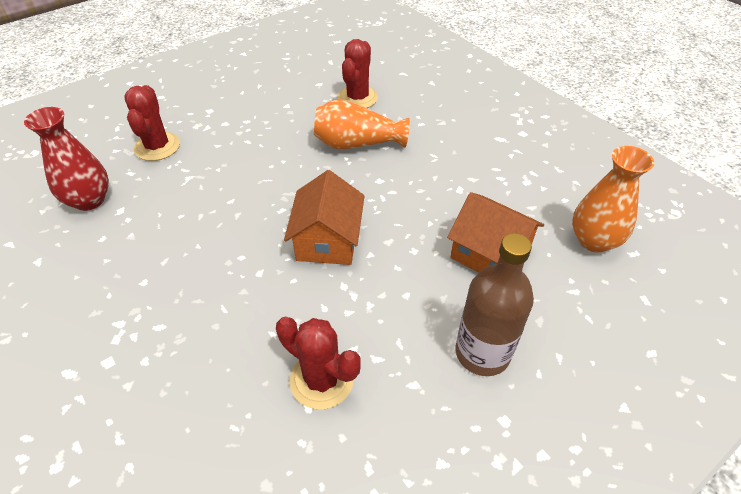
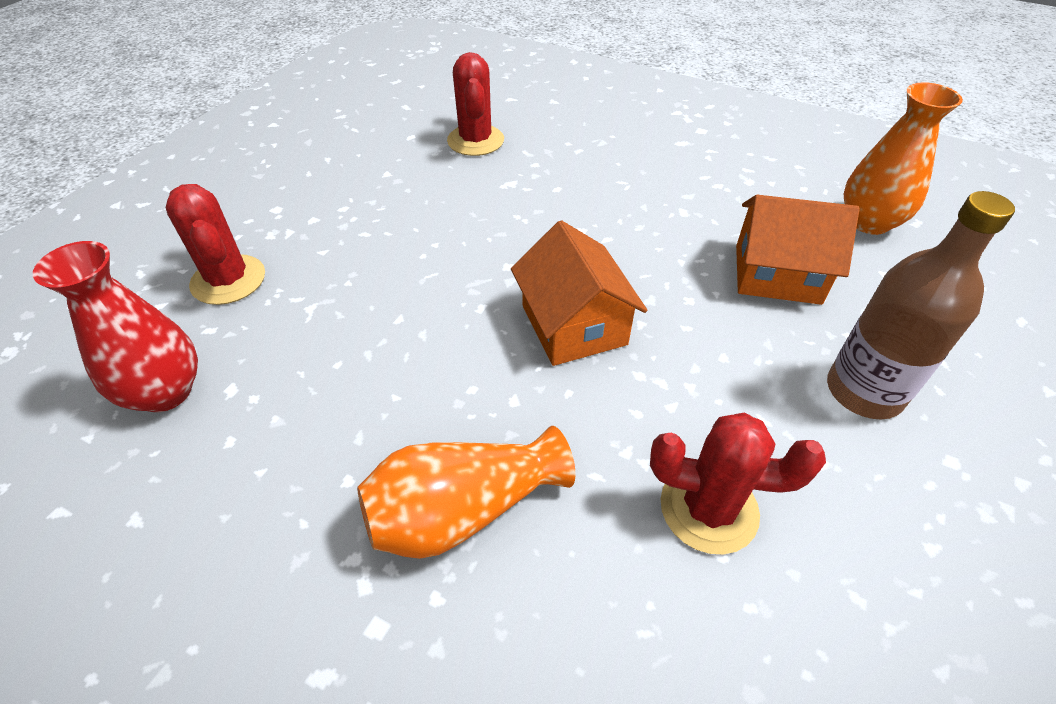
camera: 25 degrees left, 0 degrees up
orange vase [314,100,410,149] -> orange vase moved to [357,426,576,559]

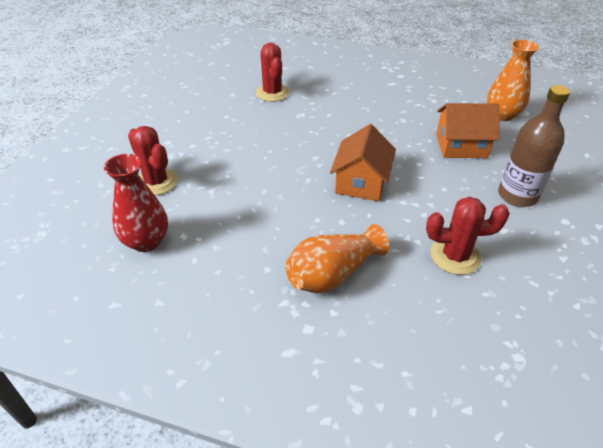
camera: 10 degrees left, 5 degrees down
orange house [511,220,647,366] -> orange house turned 45 degrees clockwise [330,124,396,201]

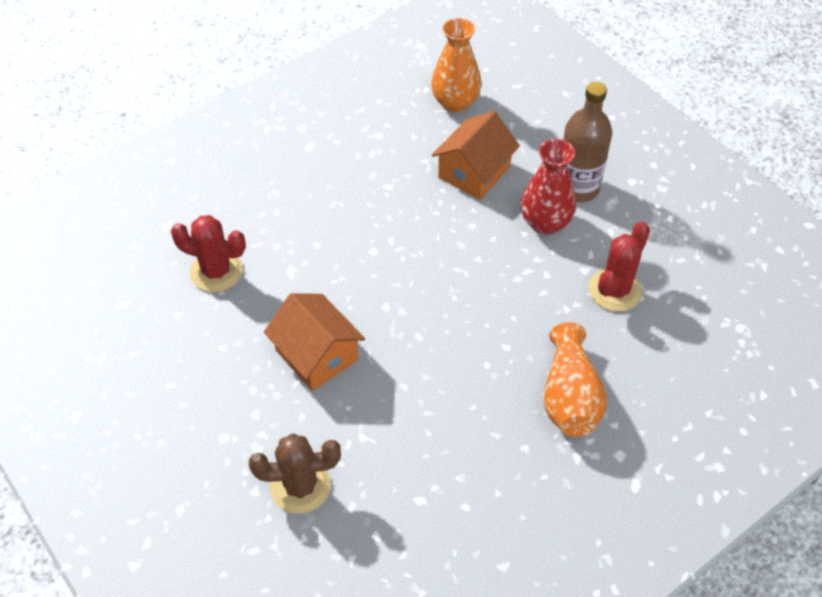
camera: 55 degrees left, 10 degrees up
red vase [104,154,168,252] -> red vase moved to [521,139,576,235]
red cactus [128,126,178,196] -> brown cactus [249,433,341,514]
orange house [330,124,396,201] -> orange house moved to [264,293,365,391]

